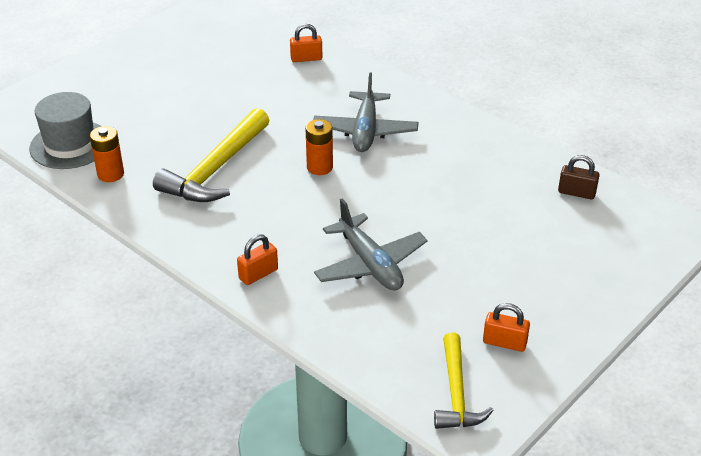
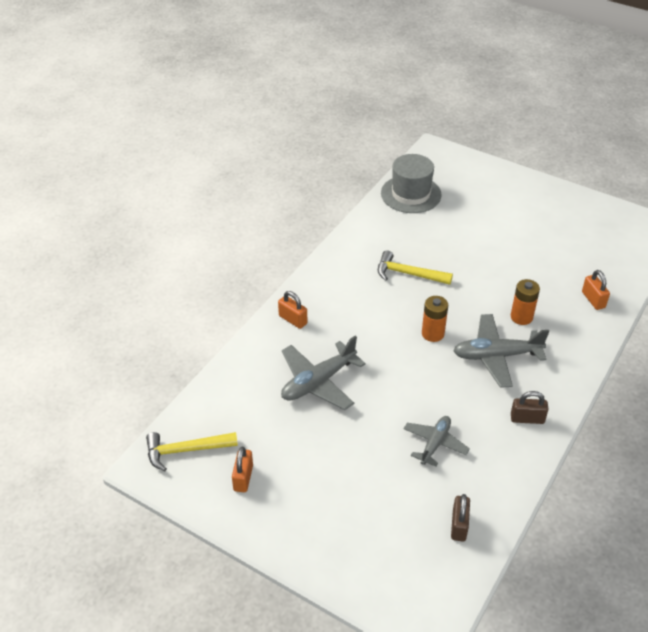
camera: 80 degrees right, 5 degrees up
orange battery [90,126,124,182] -> orange battery moved to [511,279,540,325]
yellow hammer [153,108,270,202] -> yellow hammer [378,250,453,285], size x0.63
none -> grey plane [404,416,470,467]
none -> brown padlock [511,391,548,424]

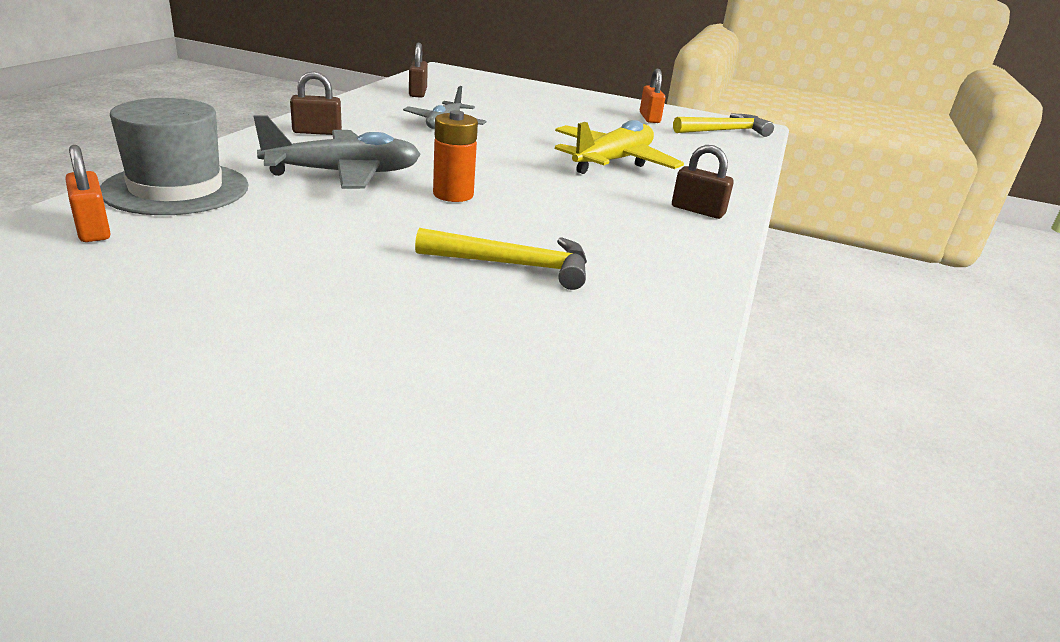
camera: 165 degrees right, 15 degrees down
orange padlock [278,291,307,329] -> brown padlock [672,145,734,219]
grey plane [281,336,366,410] -> yellow plane [555,120,684,174]
grey hat [381,154,442,213] -> grey hat moved to [100,98,249,215]
orange battery [511,279,540,325] -> none

